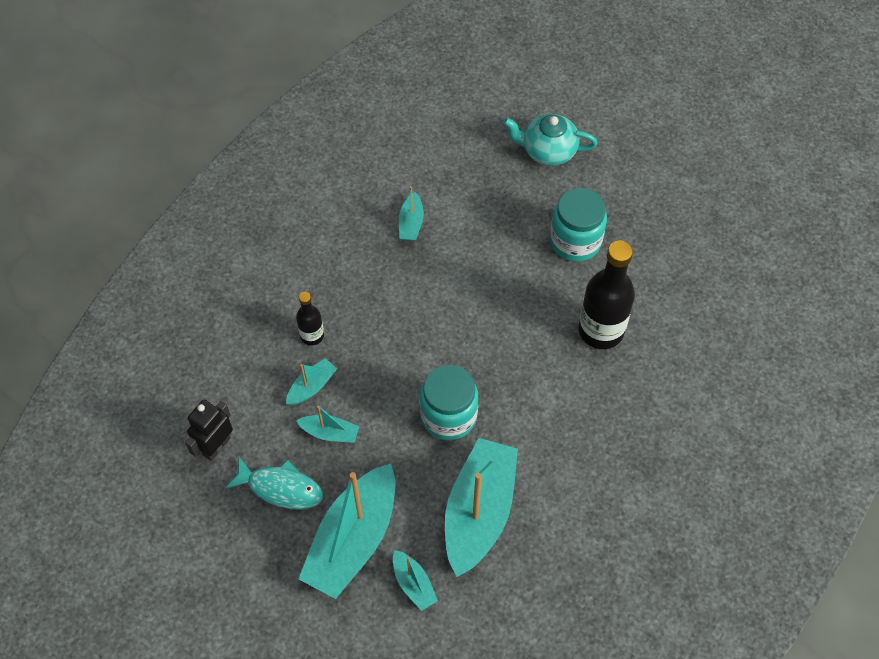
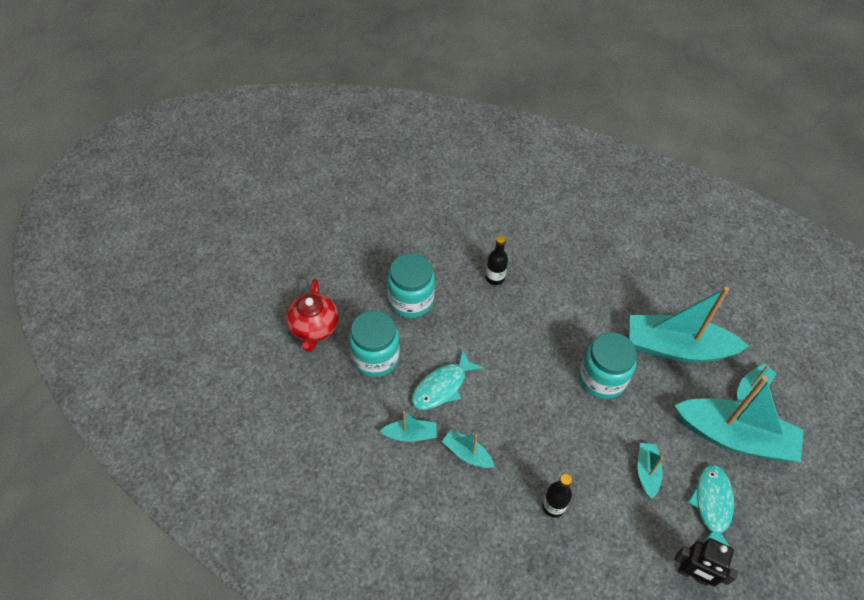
camera: 100 degrees left, 5 degrees down
turquoise boat [286,358,337,405] -> turquoise boat moved to [442,430,494,468]
turquoise teapot [503,114,597,166] -> red teapot [286,279,339,352]
black bottle [578,241,635,349] -> black bottle [485,235,508,285], size x0.52
none -> turquoise jar [349,310,400,377]
none -> turquoise fish [412,349,483,410]

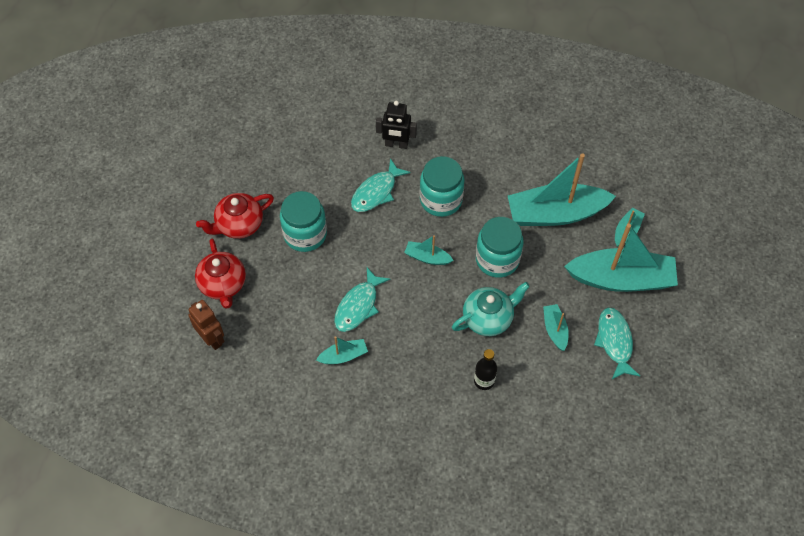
camera: 15 degrees left, 5 degrees up
turquoise jar [349,310,400,377] -> turquoise jar moved to [420,156,464,217]
turquoise boat [442,430,494,468] -> turquoise boat moved to [404,235,454,265]
black bottle [485,235,508,285] -> turquoise fish [351,158,410,212]
black robot [675,538,738,586] -> black robot moved to [376,101,417,149]
none -> brown robot [189,300,225,350]
none -> red teapot [196,193,274,239]
none -> turquoise teapot [452,282,530,336]

